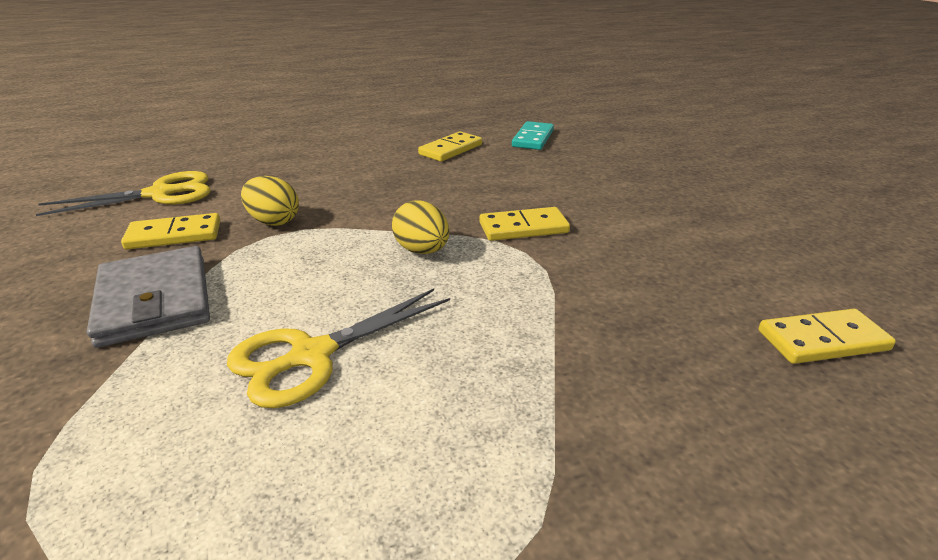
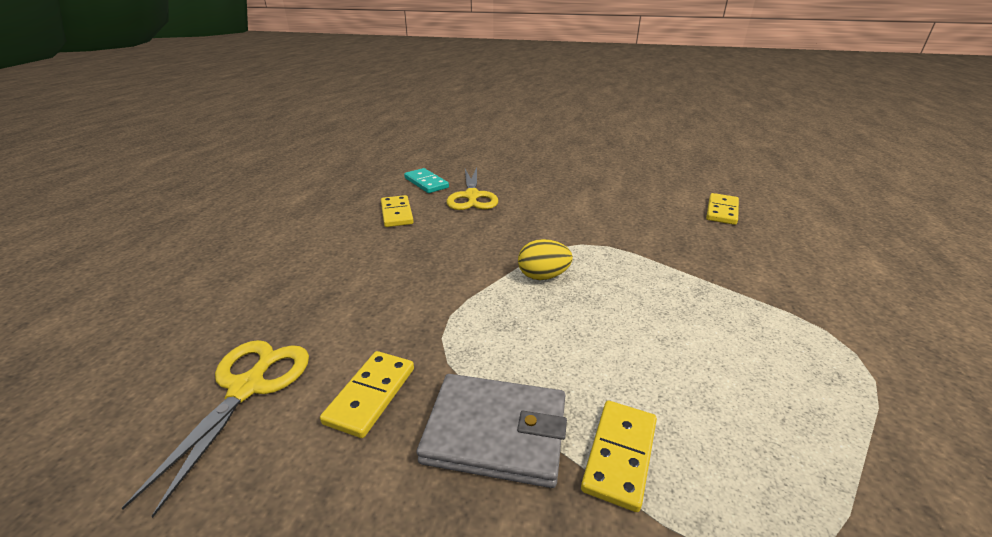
camera: 55 degrees left, 0 degrees up
yellow scissors [227,289,450,408] -> yellow scissors moved to [446,168,498,210]
yellow egg [241,176,299,226] -> none
yellow domino [479,207,570,241] -> yellow domino moved to [581,401,657,512]

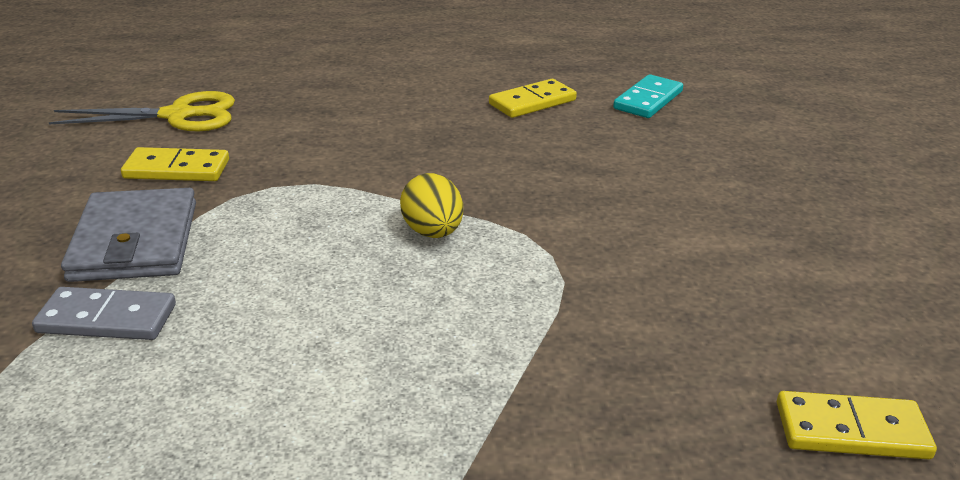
camera: 70 degrees right, 0 degrees up
yellow scissors [446,168,498,210] -> none
yellow domino [581,401,657,512] -> grey domino [32,287,176,340]

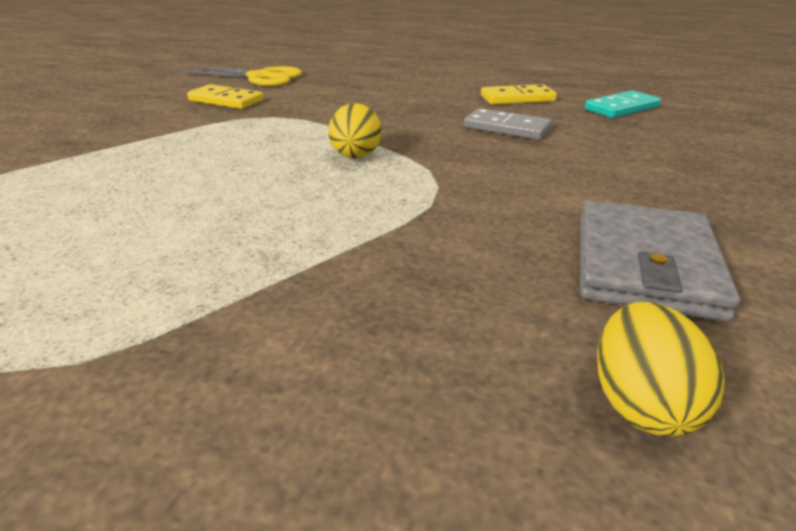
camera: 25 degrees right, 0 degrees up
grey domino [32,287,176,340] -> grey domino moved to [464,108,552,140]
grey wallet [61,188,196,282] -> grey wallet moved to [580,200,740,322]
yellow domino [777,391,937,459] -> yellow egg [597,302,725,437]

